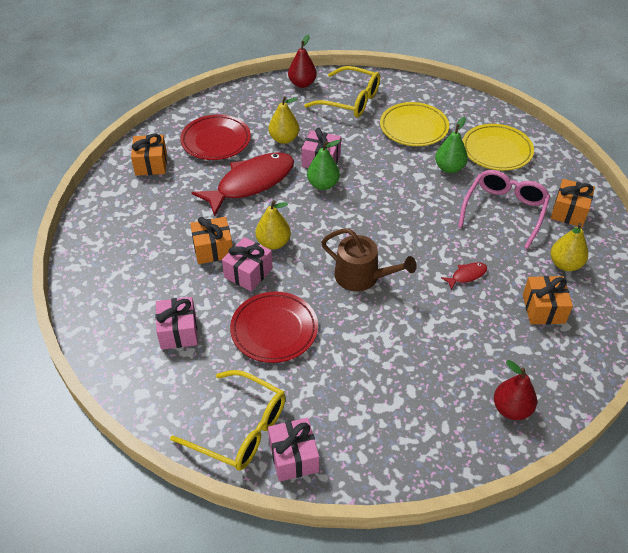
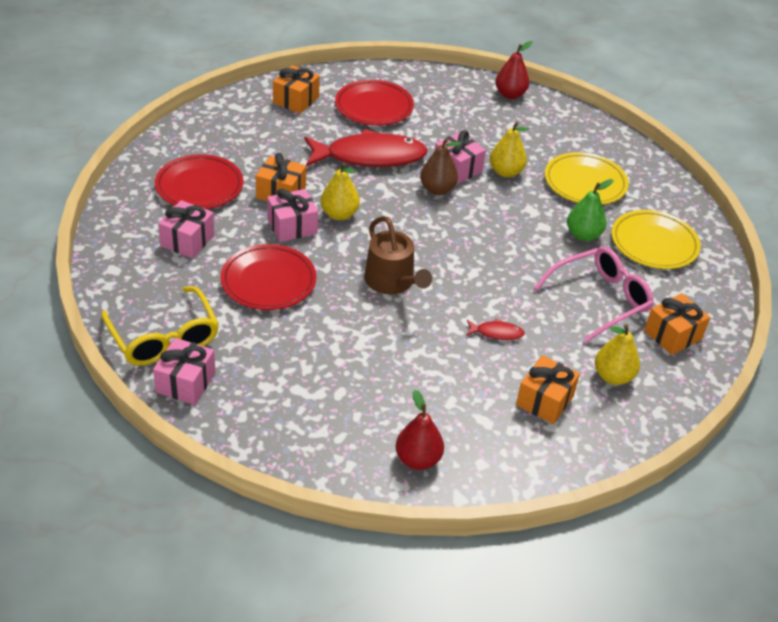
camera: 30 degrees right, 5 degrees down
yellow pear [269,96,299,144] -> yellow pear moved to [490,122,529,178]
yellow glasses [304,66,380,118] -> none
green pear [307,140,340,190] -> brown pear [420,138,461,195]
none -> red plate [155,154,243,209]

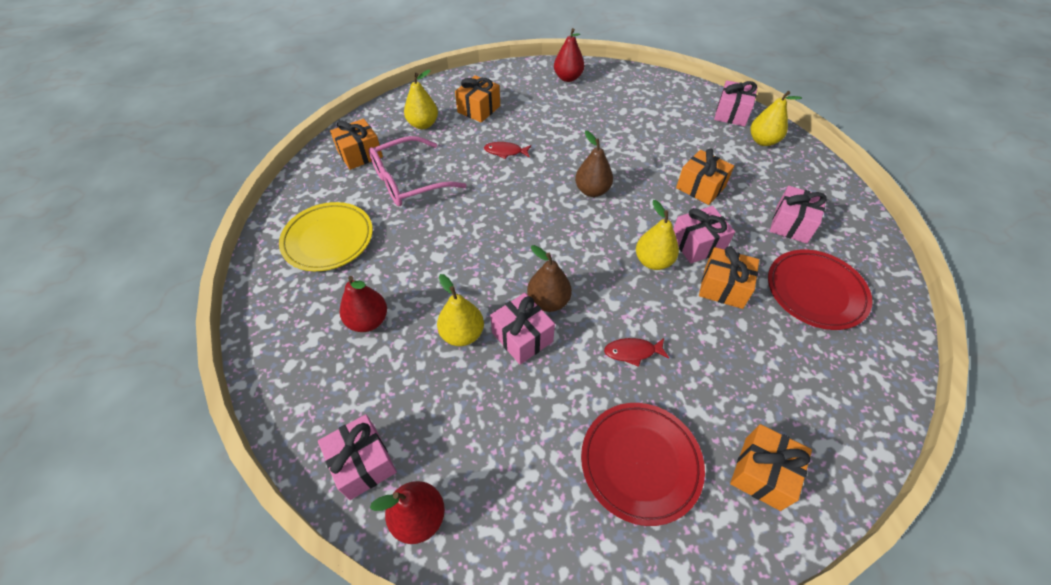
camera: 175 degrees left, 10 degrees up
yellow glasses [102,286,219,366] -> yellow pear [751,91,802,146]
red plate [221,244,316,310] -> orange gift [676,149,734,205]
red fish [305,129,428,167] -> red fish [604,338,669,367], size x0.41
brown watering can [364,216,432,294] -> brown pear [575,131,613,197]
yellow plate [545,152,629,205] -> red pear [340,276,387,332]
green pear [567,179,613,241] -> none
none -> pink gift [318,414,397,500]

